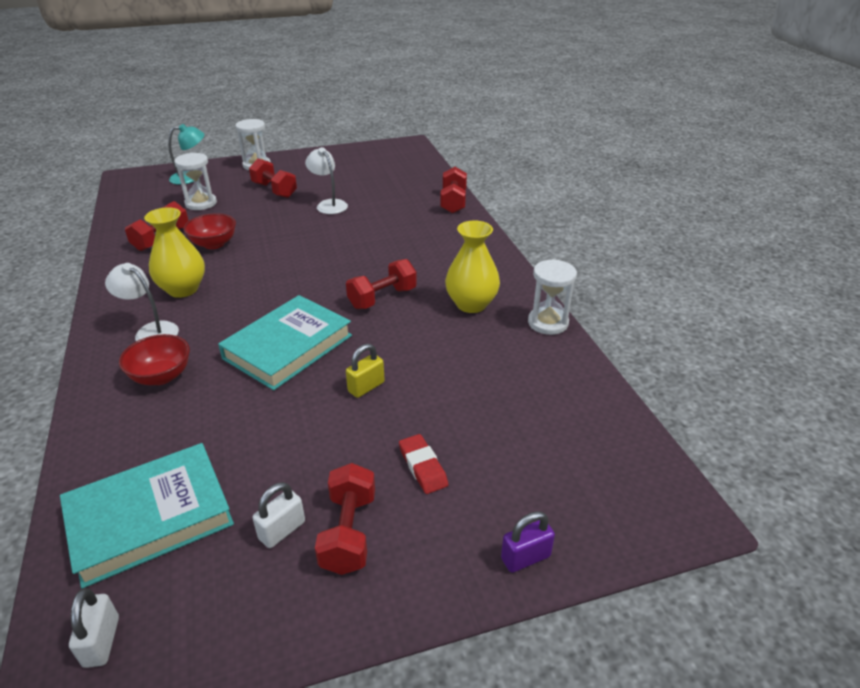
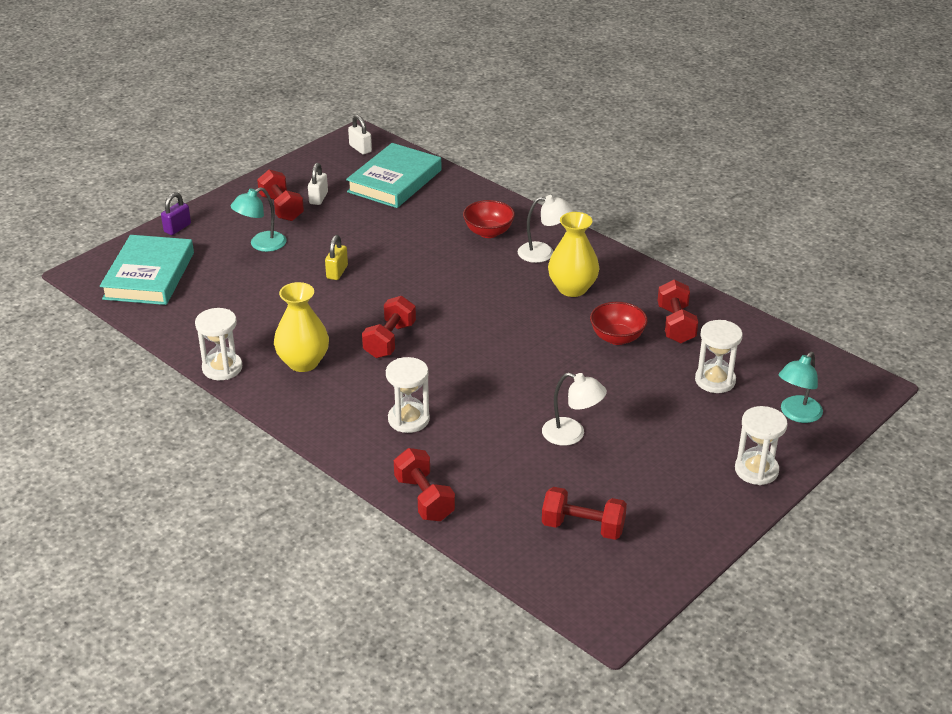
camera: 150 degrees right, 0 degrees up
turquoise book [218,295,352,390] -> turquoise book moved to [100,235,194,305]
red dumbbell [249,159,297,198] -> red dumbbell moved to [542,487,627,540]
red eraser [399,434,448,494] -> turquoise lamp [231,187,286,252]
none -> white hourglass [386,357,430,433]

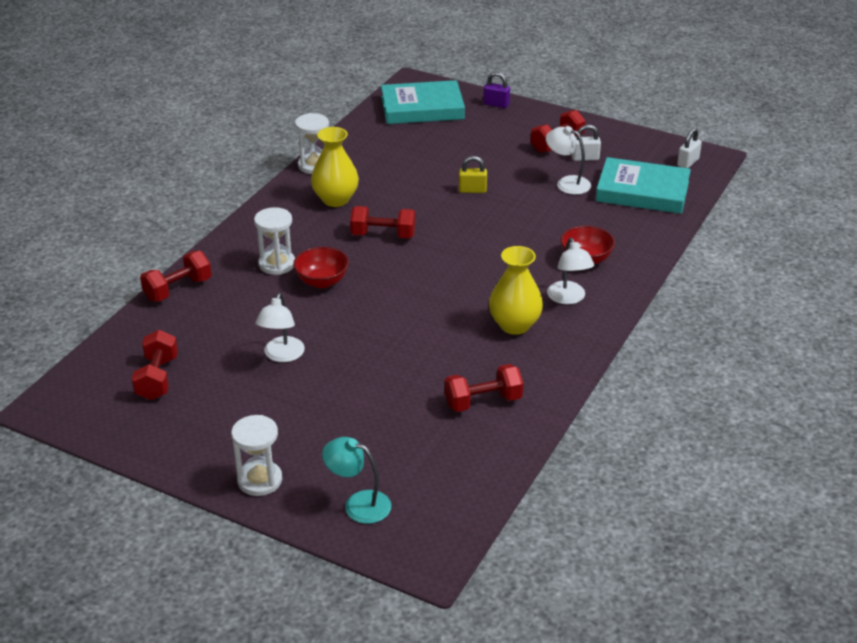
camera: 75 degrees right, 0 degrees up
turquoise lamp [231,187,286,252] -> none
red bowl [590,302,648,345] -> red bowl moved to [293,247,349,288]
white hourglass [695,320,743,393] -> none
none -> white lamp [546,126,591,195]

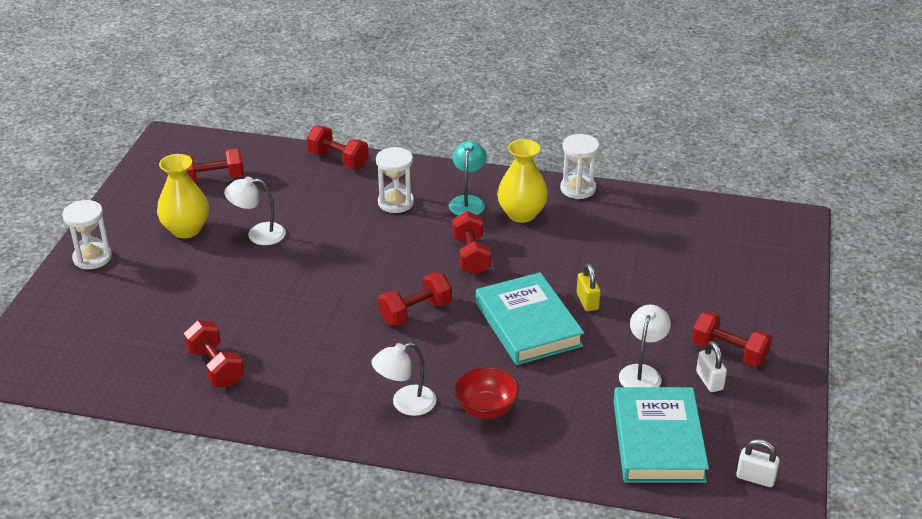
camera: 75 degrees right, 0 degrees up
red bowl [293,247,349,288] -> none
turquoise lamp [322,437,391,524] -> turquoise lamp moved to [449,141,487,216]
turquoise book [381,80,465,124] -> turquoise book moved to [476,272,584,365]
purple padlock [483,72,510,108] -> none
yellow vase [489,246,543,335] -> yellow vase moved to [157,154,209,238]
none -> red dumbbell [378,272,452,326]

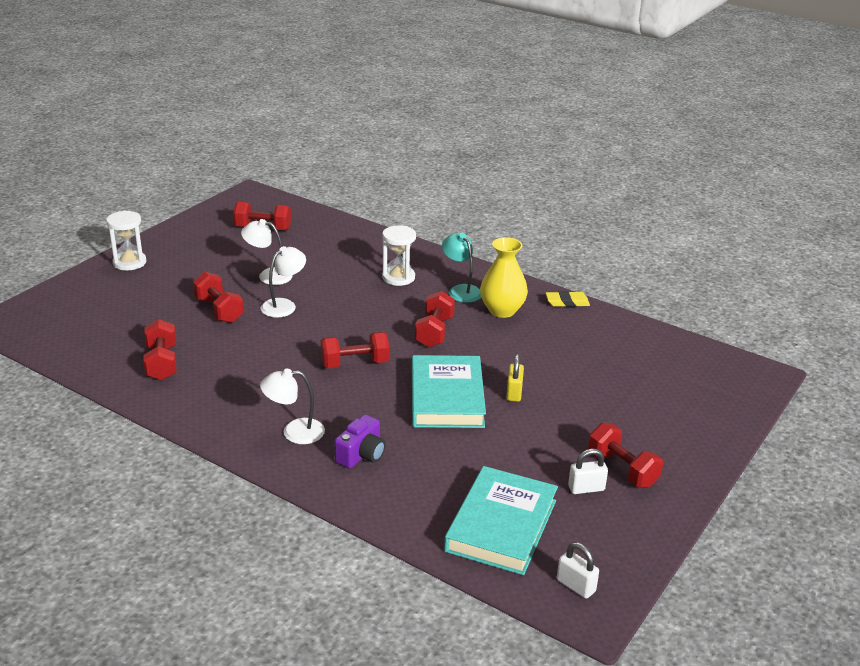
camera: 20 degrees right, 5 degrees down
yellow vase [157,154,209,238] -> none
red dumbbell [306,126,369,169] -> red dumbbell moved to [193,272,244,323]
turquoise lamp [449,141,487,216] -> turquoise lamp turned 60 degrees counterclockwise [442,233,481,303]
red bowl [454,367,519,419] -> purple camera [334,415,386,468]
white hourglass [560,134,599,199] -> yellow eraser [546,291,590,307]
white lamp [619,304,671,387] -> white lamp moved to [261,246,306,318]
white padlock [696,341,727,392] -> white padlock turned 75 degrees clockwise [568,449,608,494]

